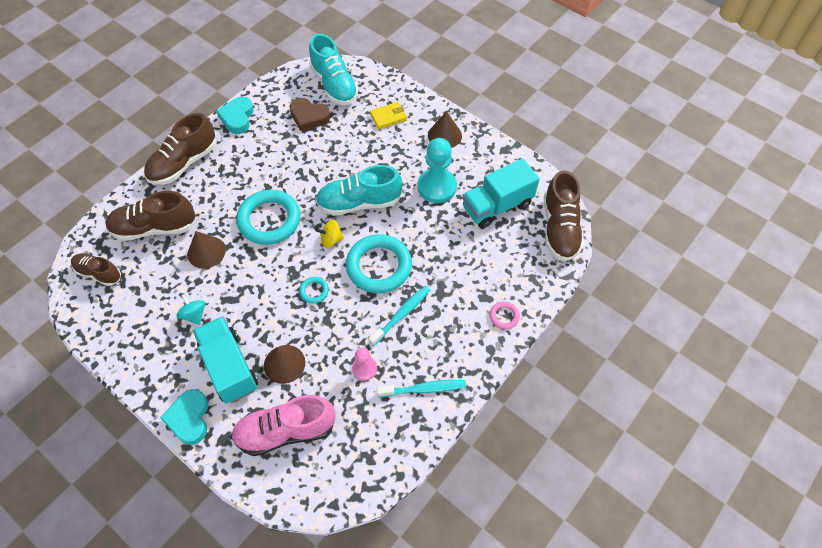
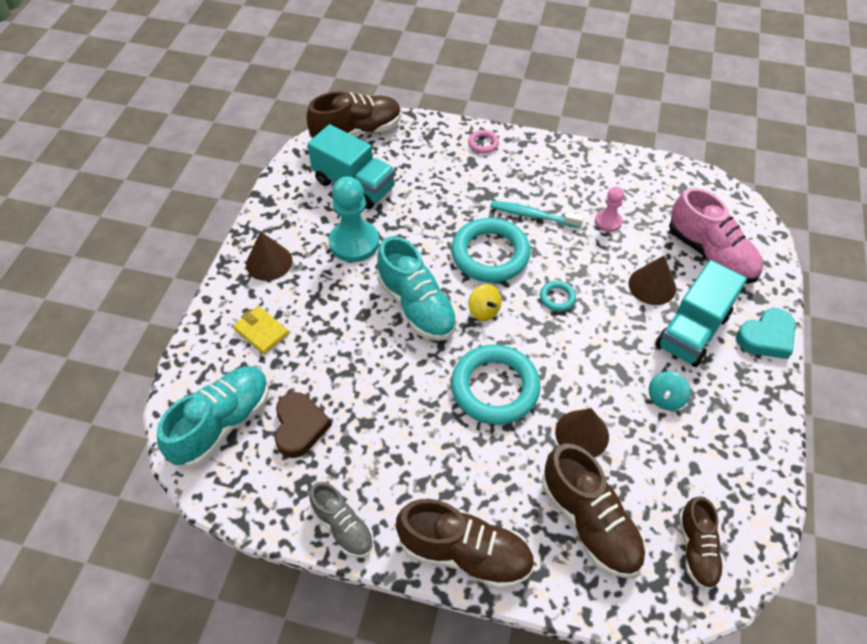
camera: 115 degrees left, 5 degrees down
turquoise heart [216,97,254,134] -> grey shoe [309,482,374,558]
turquoise toothbrush [377,380,466,397] -> none

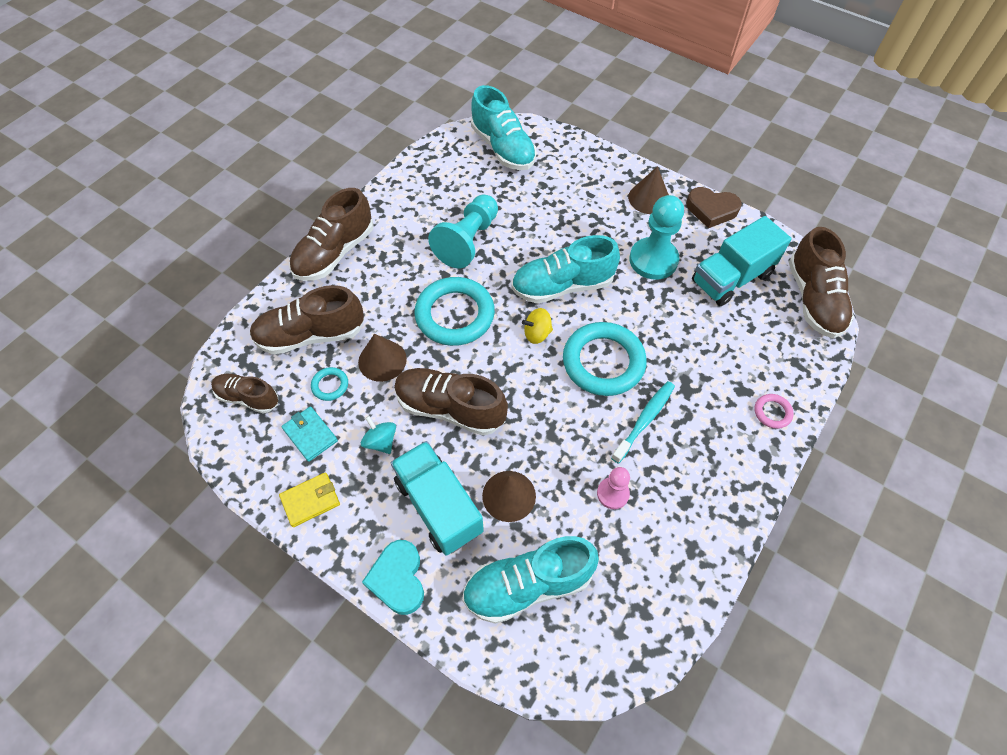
camera: 110 degrees right, 5 degrees up
yellow wallet [233,306,289,354] -> yellow wallet moved to [279,472,340,527]
brown heart [274,392,332,458] -> brown heart moved to [686,187,742,228]
grey shoe [309,482,374,558] -> none
turquoise ring [540,281,576,311] -> turquoise ring moved to [311,367,348,401]
pink shoe [669,188,763,284] -> turquoise shoe [462,536,599,624]
none -> turquoise wallet [282,406,338,462]
none -> brown shoe [394,368,508,436]
none -> turquoise pawn [428,194,498,268]

